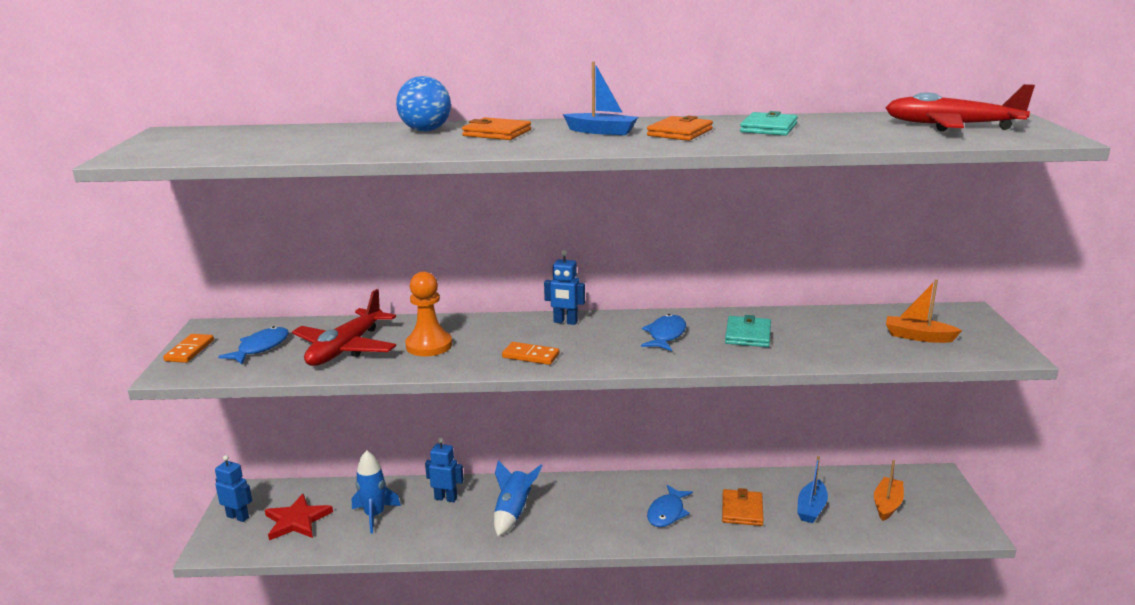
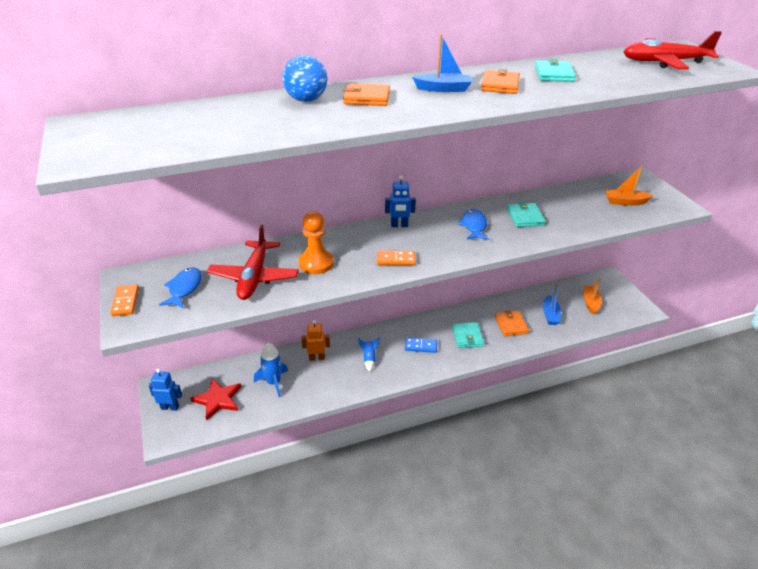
camera: 20 degrees left, 15 degrees up
blue robot [425,438,464,502] -> orange robot [301,320,330,361]
blue rocket [494,460,543,536] -> blue rocket [358,337,380,372], size x0.63
blue fish [647,485,693,527] -> turquoise wallet [452,322,484,348]
none -> blue domino [405,338,437,353]

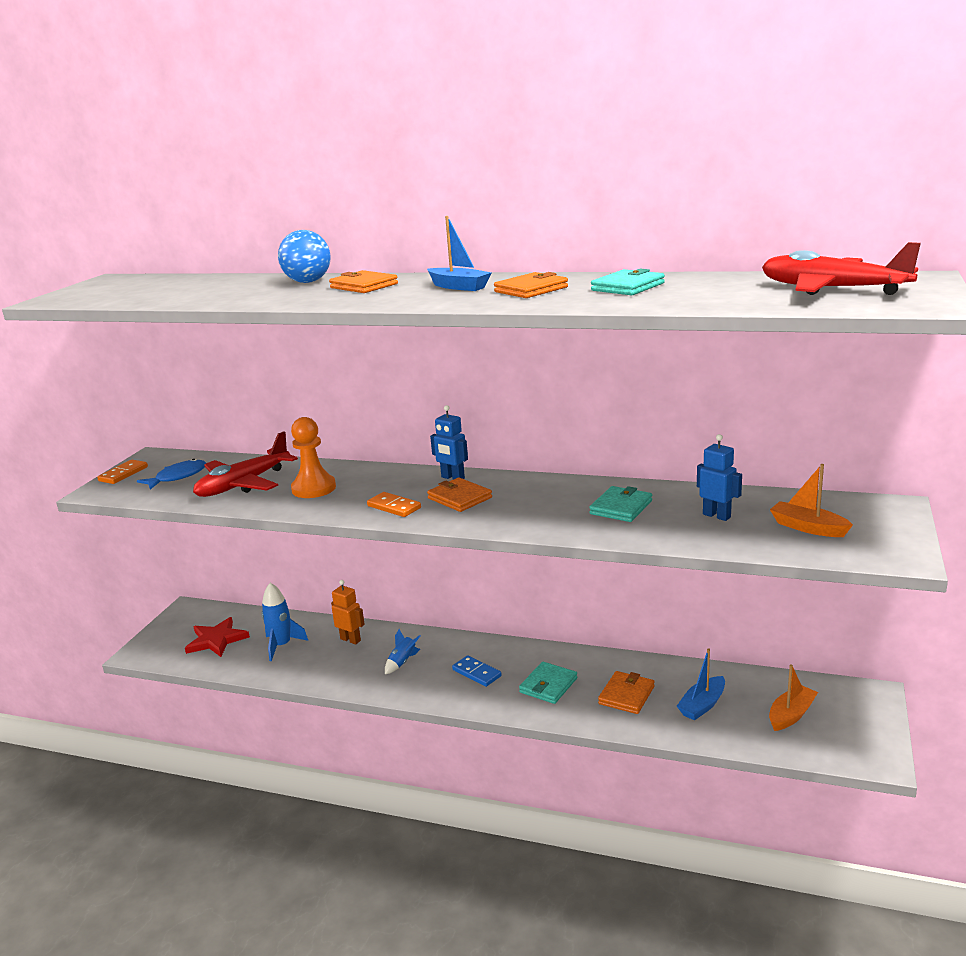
camera: 40 degrees right, 15 degrees down
blue robot [149,369,182,411] -> blue robot moved to [697,434,742,521]
blue fish [458,209,489,240] -> none
none -> orange wallet [427,478,492,512]

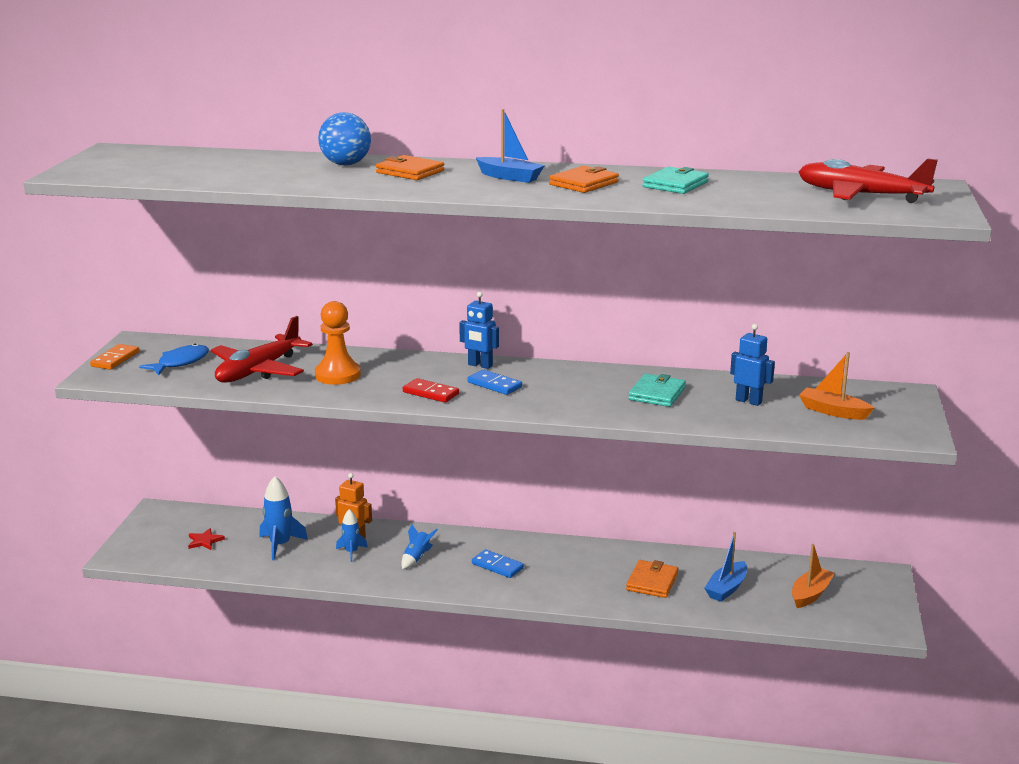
camera: 10 degrees left, 0 degrees up
red star [185,617,250,657] -> red star [188,528,225,550], size x0.55
orange domino [367,492,421,517] -> red domino [403,378,459,403]
orange wallet [427,478,492,512] -> blue domino [468,369,522,395]
turquoise wallet [519,662,577,704] -> none
none -> blue rocket [336,509,368,562]

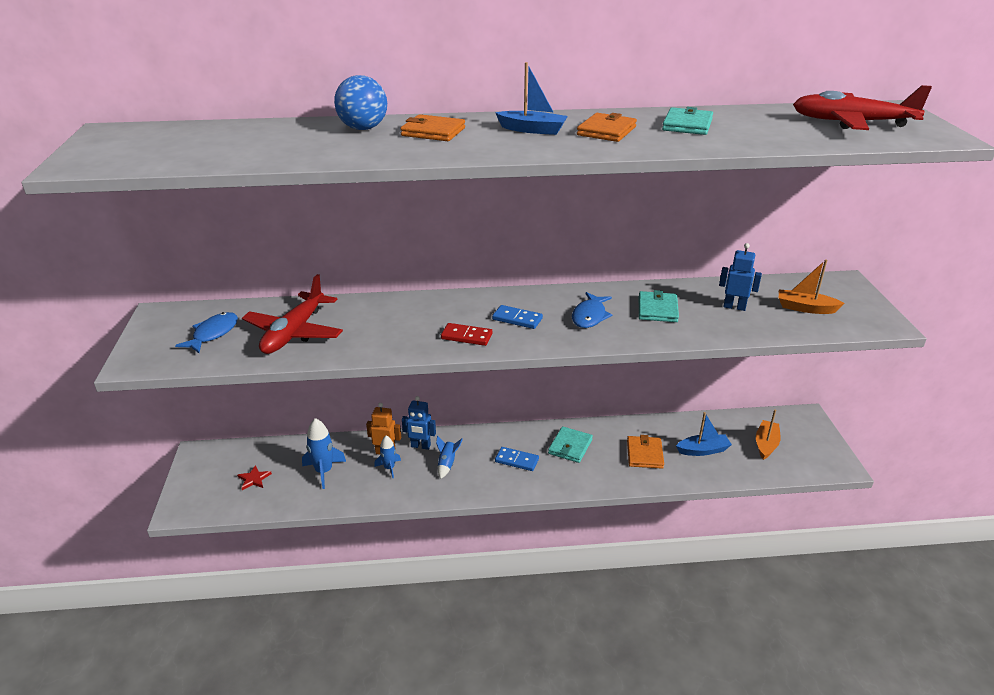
camera: 15 degrees left, 10 degrees up
orange domino [90,344,139,370] -> none
orange pawn [315,301,361,385] -> none
blue robot [459,292,499,369] -> blue robot moved to [402,396,436,450]
blue boat [704,532,747,602] -> blue boat turned 120 degrees counterclockwise [676,412,732,456]
none -> turquoise wallet [548,426,593,463]
none -> blue fish [572,292,613,328]

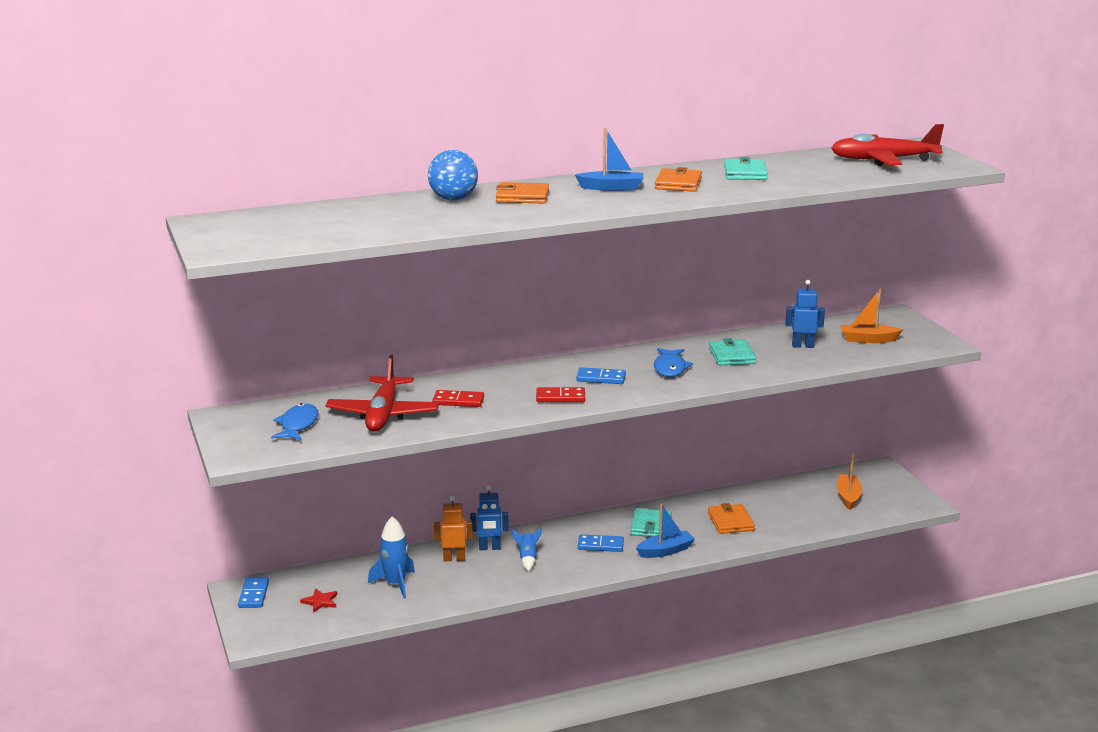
camera: 15 degrees left, 10 degrees down
blue rocket [374,436,401,478] -> none
blue boat [676,412,732,456] -> blue boat moved to [636,503,695,558]
none -> blue domino [238,577,269,608]
none -> red domino [432,390,484,407]

